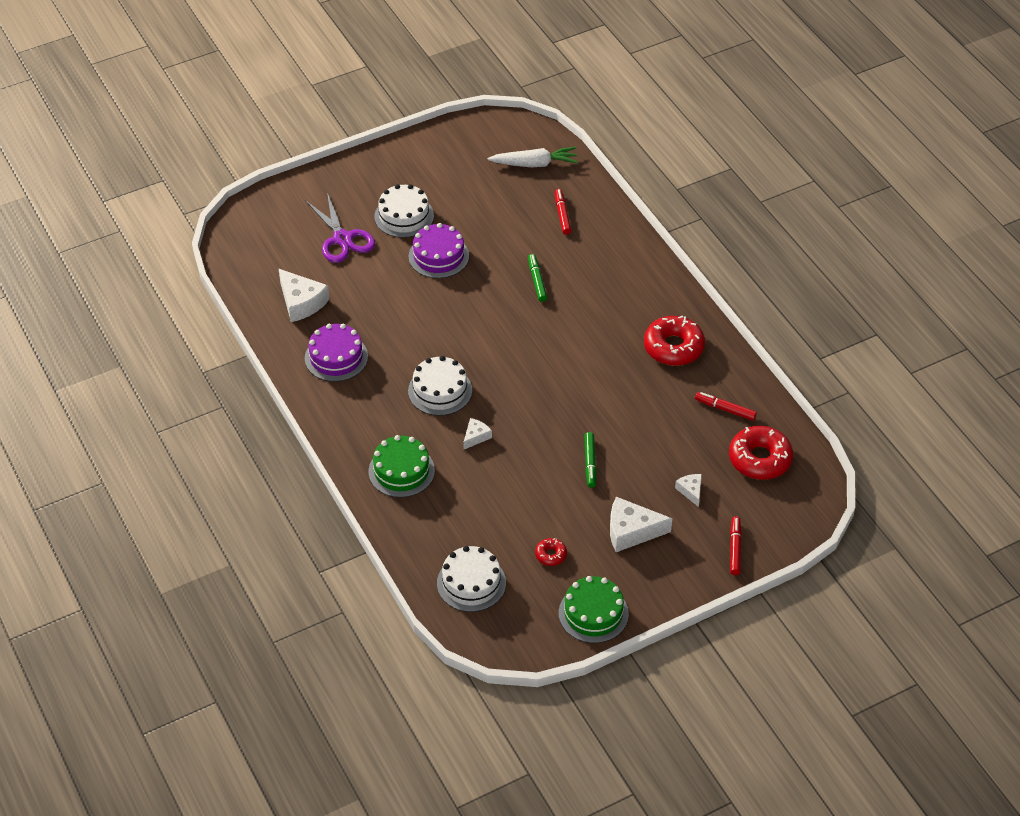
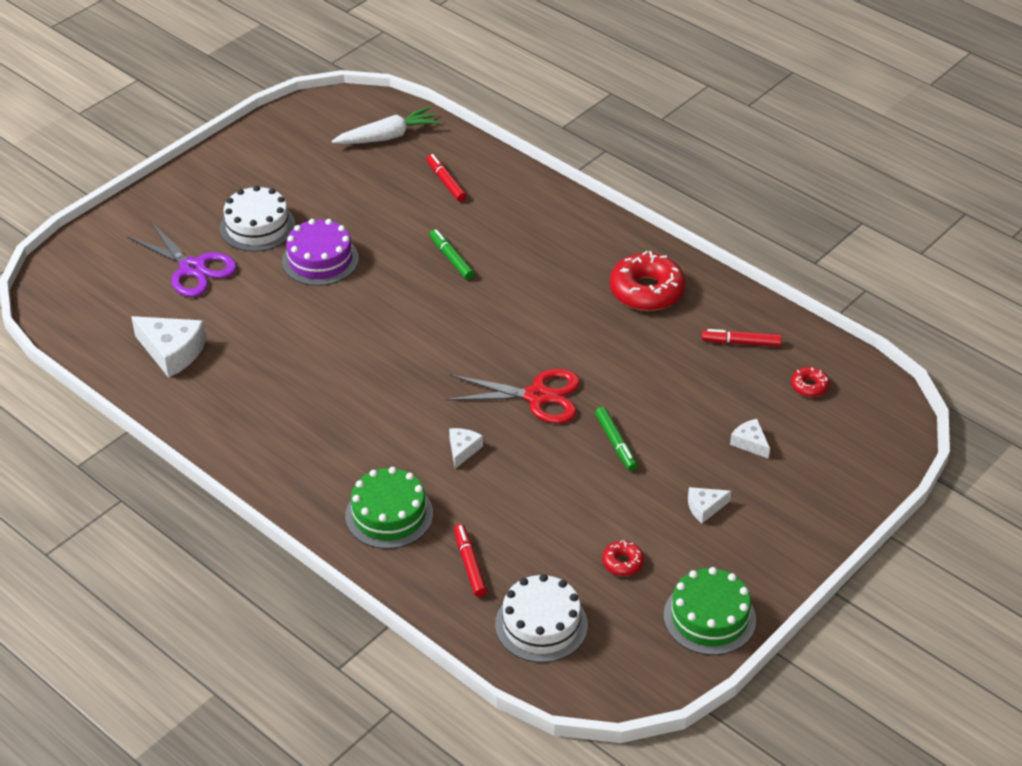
camera: 20 degrees left, 5 degrees down
purple cake [305,324,368,382] -> none
white cake [408,356,472,416] -> none
white cheese [610,497,673,552] -> white cheese [688,487,732,523], size x0.54
red donut [729,426,793,480] -> red donut [791,367,830,397], size x0.48
red marker [730,516,742,575] -> red marker moved to [454,524,487,597]
none -> red scissors [445,369,580,424]

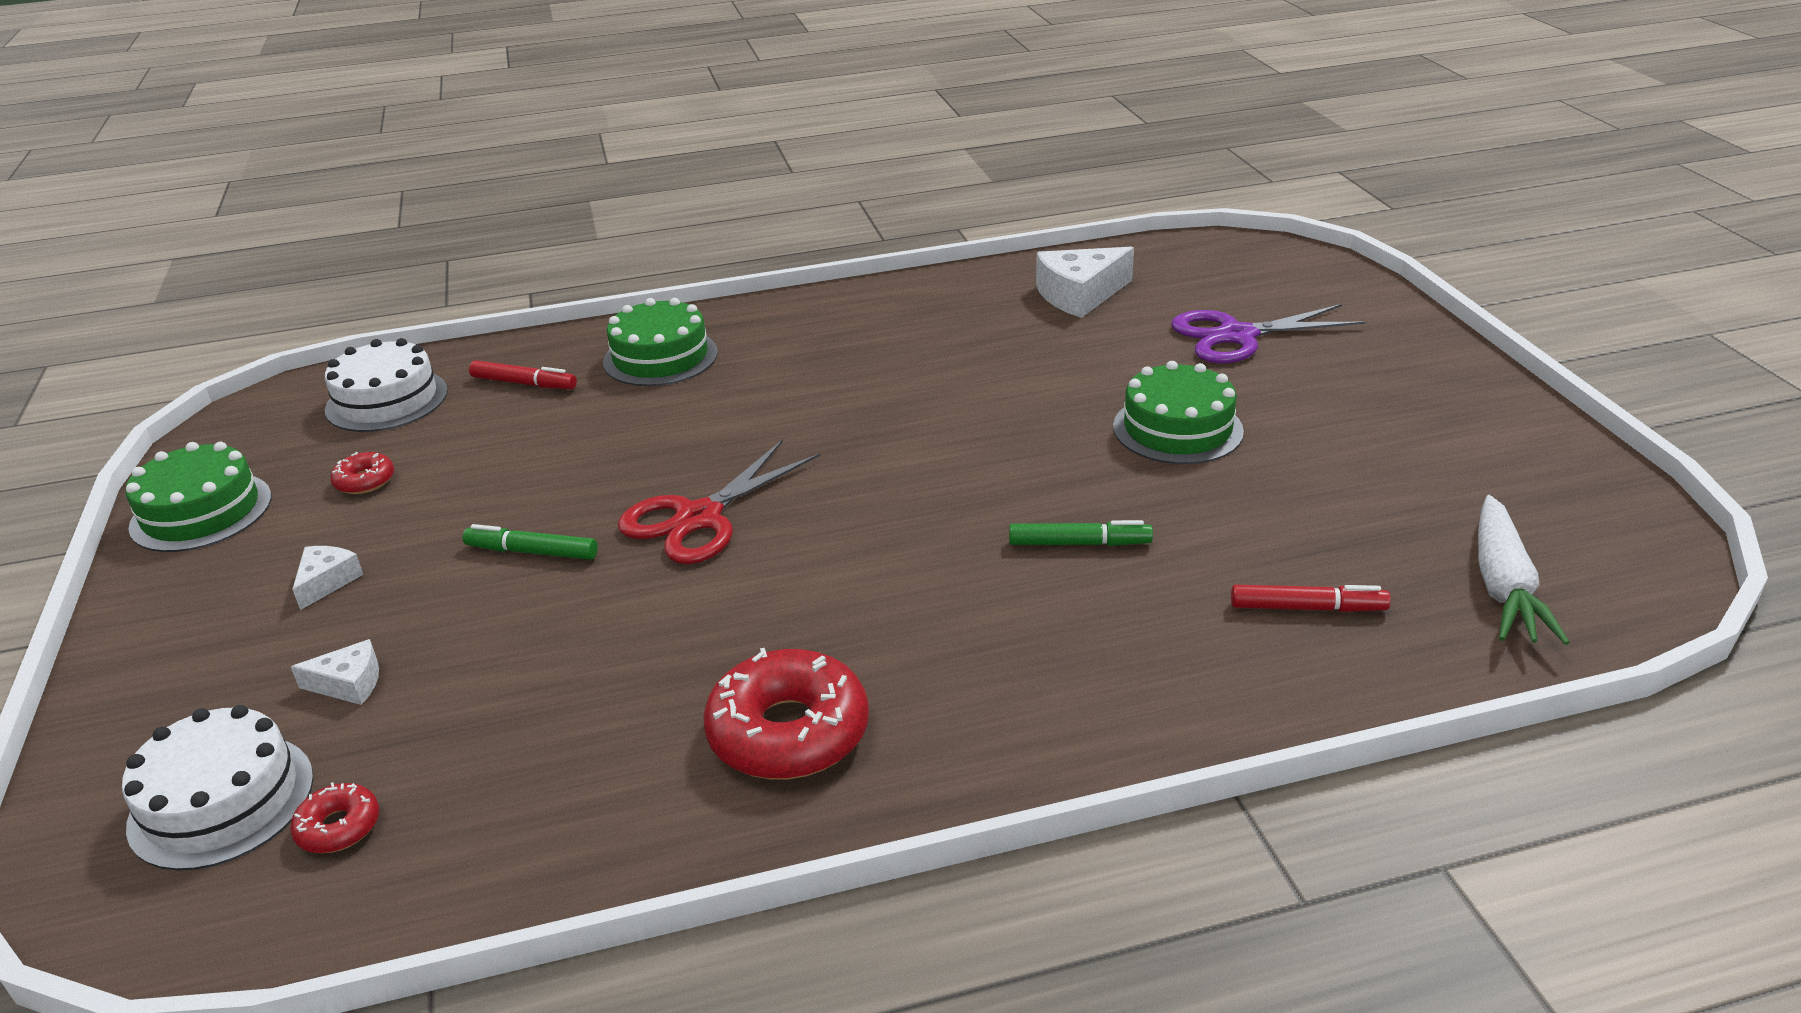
camera: 125 degrees right, 10 degrees down
white cake [220,185,295,251] -> white cake moved to [122,705,314,871]
purple cake [282,219,359,286] -> green cake [1113,361,1244,464]
white cheese [449,428,483,469] -> none
red marker [702,329,782,347] -> none

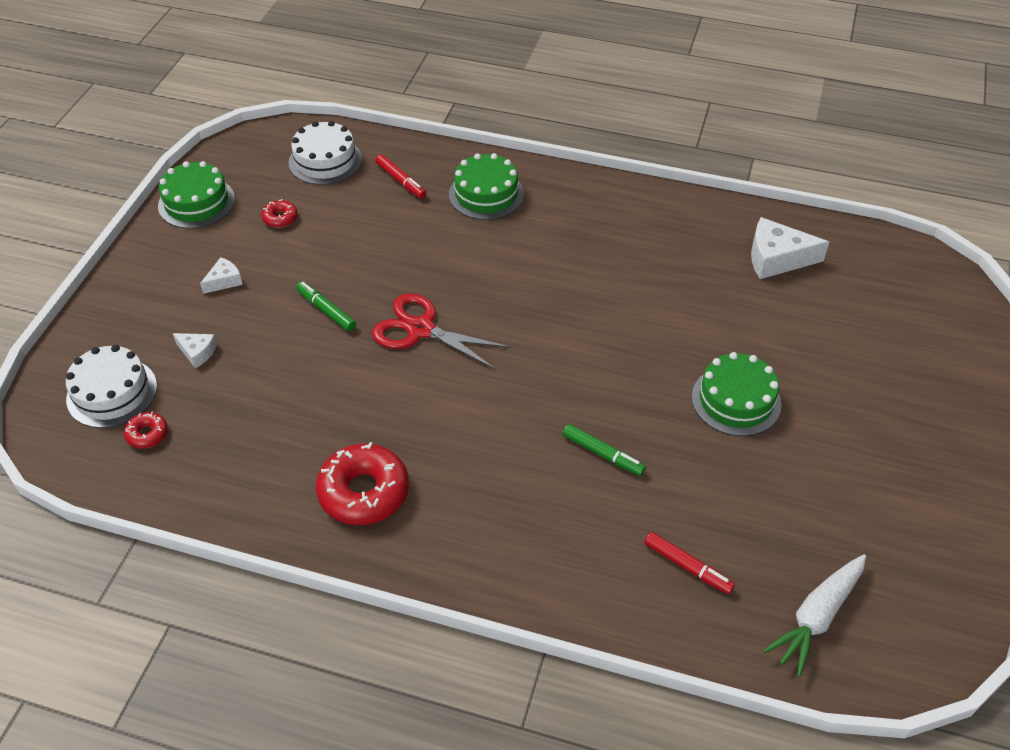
camera: 30 degrees right, 15 degrees up
red scissors [618,440,821,564] -> red scissors turned 45 degrees clockwise [372,293,511,370]
purple scissors [1171,304,1365,363] -> none

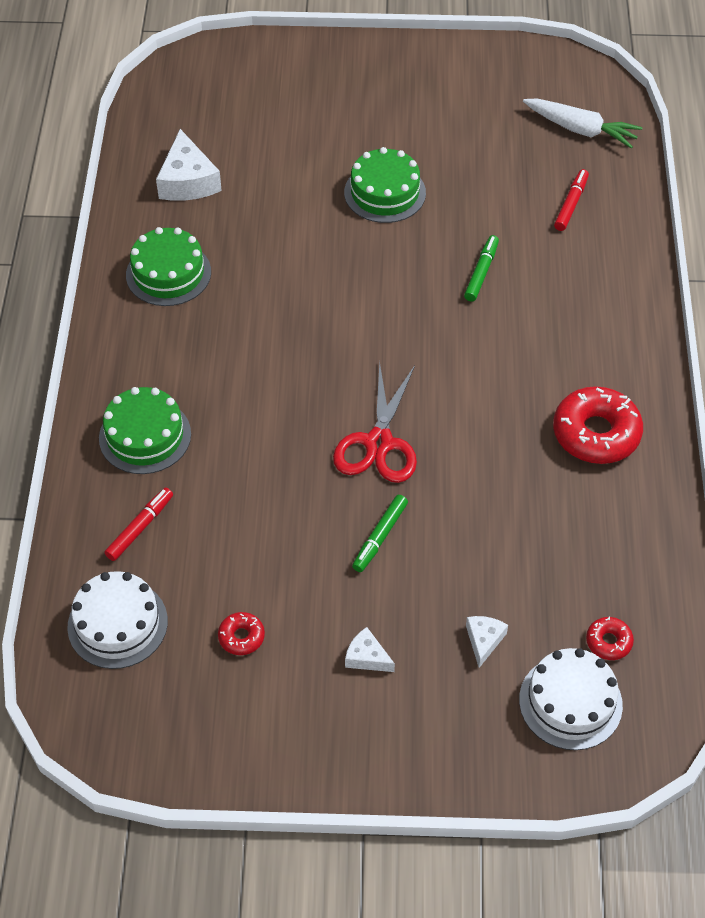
camera: 105 degrees left, 5 degrees up
green cake [158,161,235,228] -> green cake moved to [126,227,211,306]

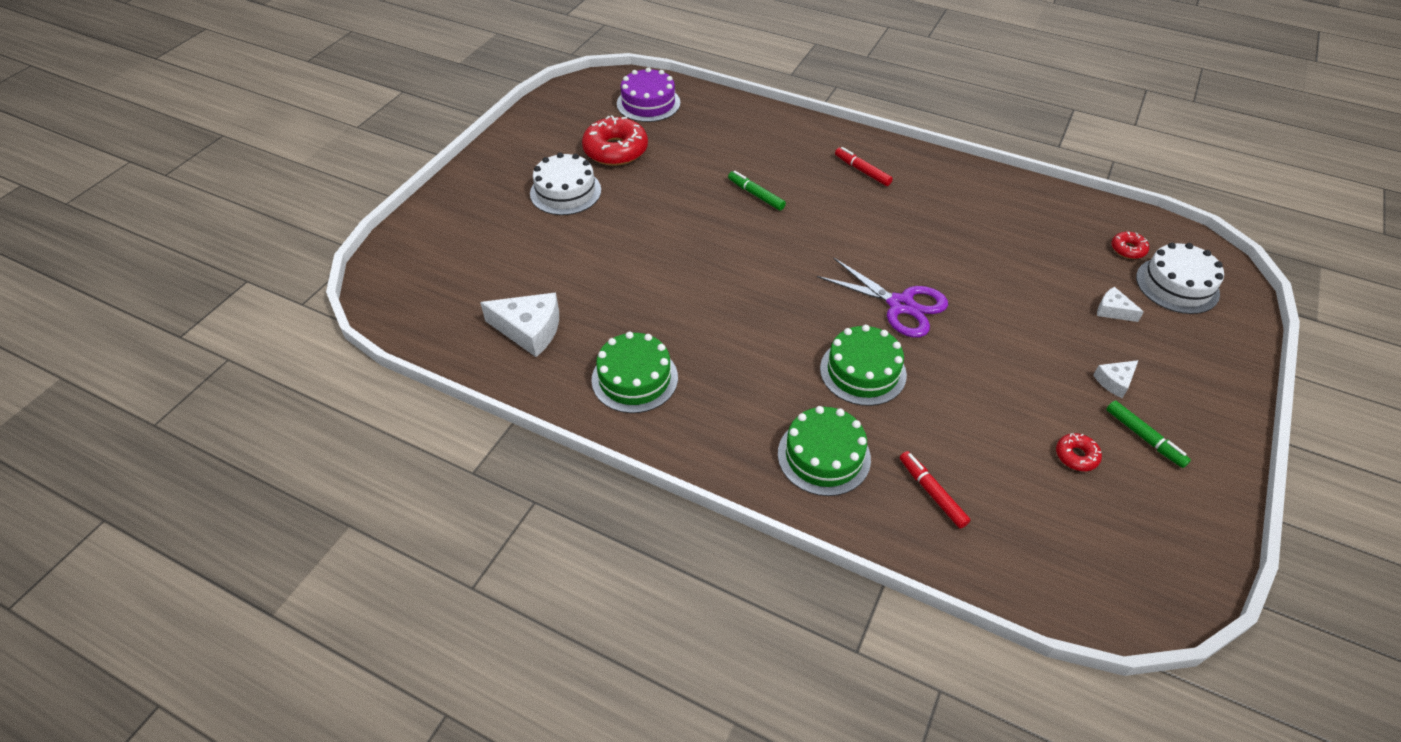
camera: 65 degrees left, 5 degrees down
white cake [67,571,168,669] -> white cake moved to [530,152,601,215]
red scissors [333,362,417,483] -> purple scissors [817,257,948,338]
green cake [344,147,426,223] -> green cake moved to [820,325,907,406]
green marker [352,495,408,572] -> green marker moved to [1106,400,1191,468]
white carrot [523,98,642,149] -> purple cake [617,67,680,122]
red donut [553,386,643,464] -> red donut moved to [582,115,648,166]
red marker [554,169,589,231] -> red marker moved to [835,147,893,186]

